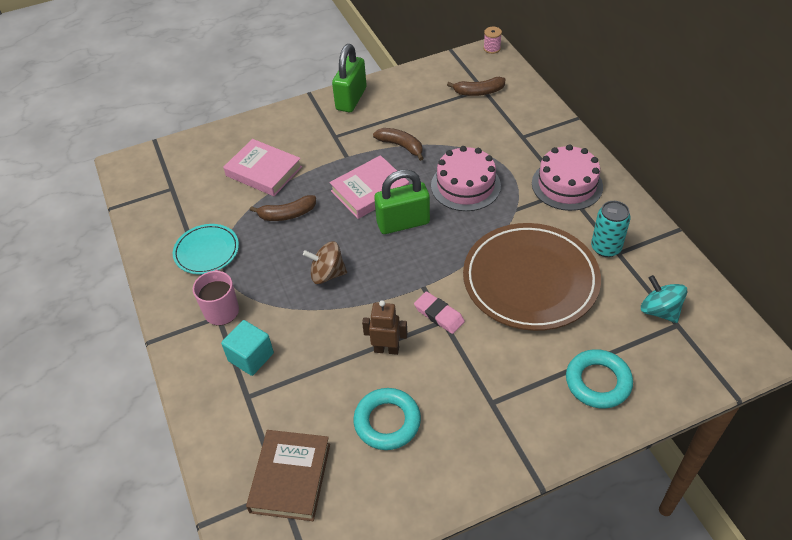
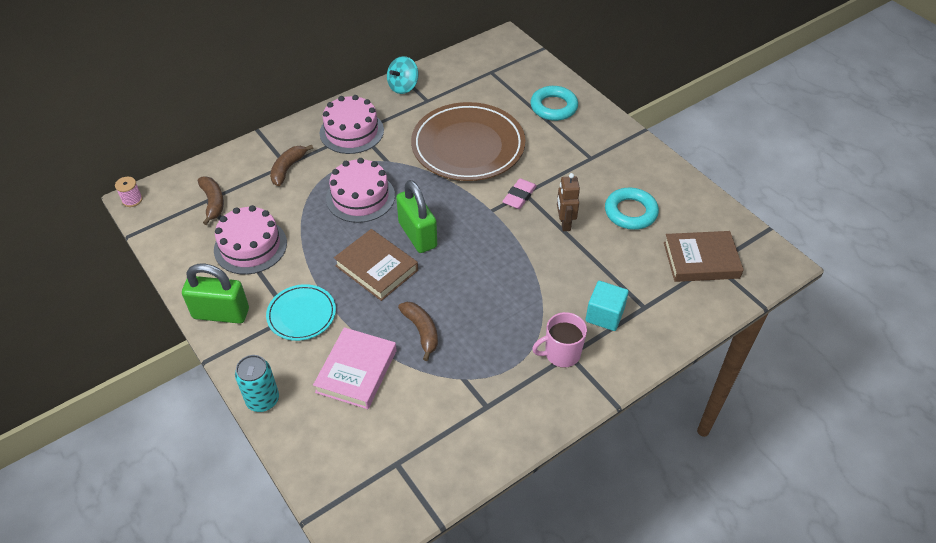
camera: 105 degrees left, 0 degrees up
turquoise plate [173,224,239,275] -> turquoise plate moved to [266,284,336,341]
brown spinning top [303,241,347,284] -> none
pink book [329,155,409,219] -> brown book [334,229,418,301]
brown banana [373,128,423,161] -> brown banana moved to [270,145,313,186]
turquoise can [591,201,631,257] -> turquoise can moved to [235,355,279,412]
turquoise spinning top [641,275,688,323] -> turquoise spinning top moved to [387,56,419,94]
none -> pink cake [214,205,287,275]

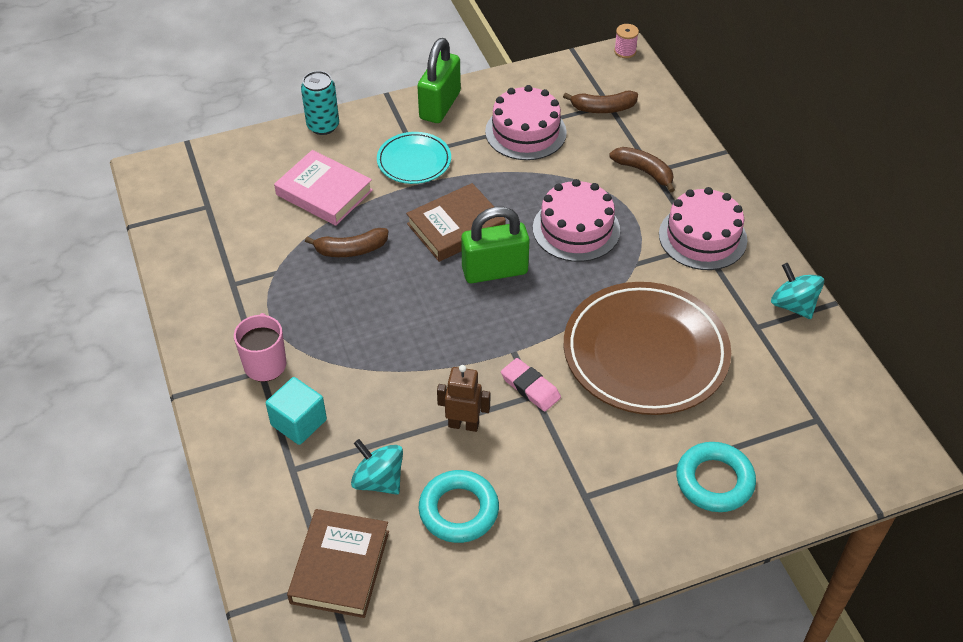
camera: 105 degrees right, 0 degrees up
none -> turquoise spinning top [351,439,403,495]

